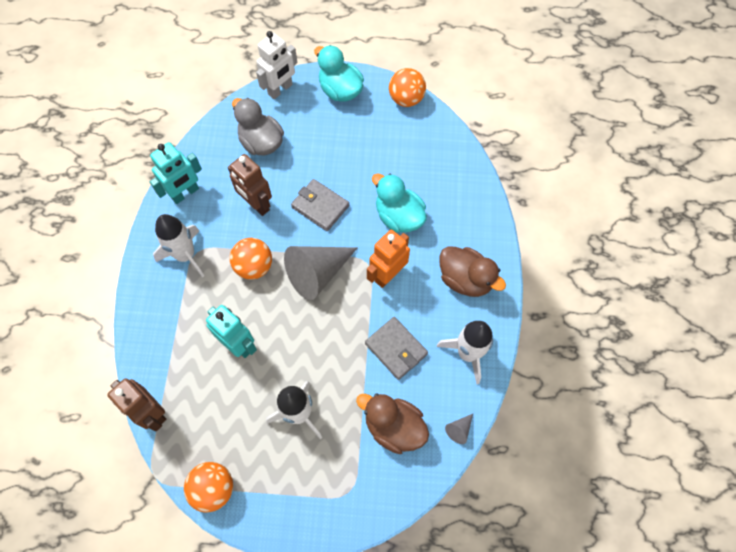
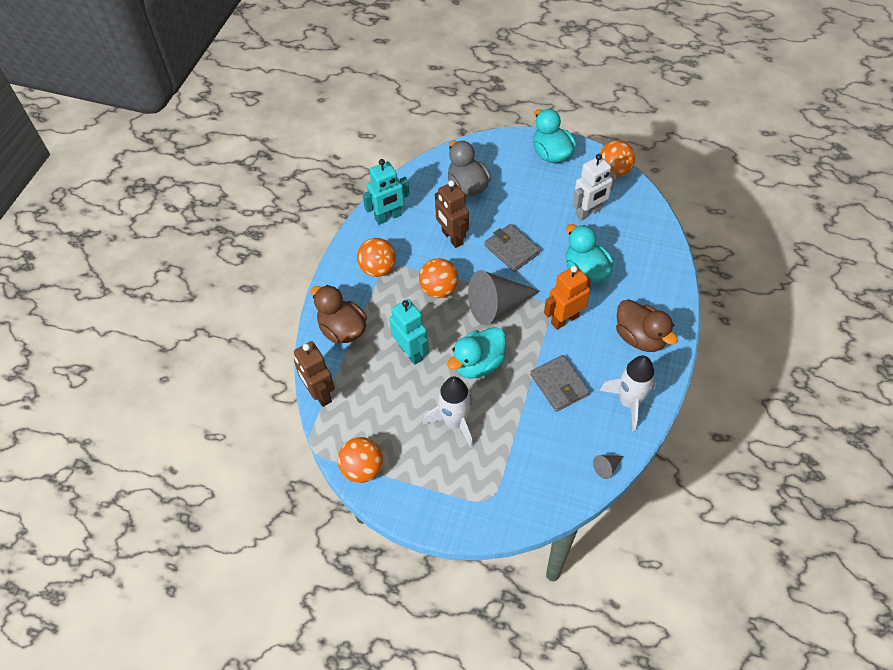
camera: 15 degrees right, 10 degrees down
white rocket [153,214,204,278] -> orange ball [357,238,396,277]
white robot [256,31,297,99] -> white robot moved to [572,154,616,221]
brown duck [356,393,429,454] -> brown duck moved to [310,285,367,344]
none -> turquoise duck [447,327,506,379]

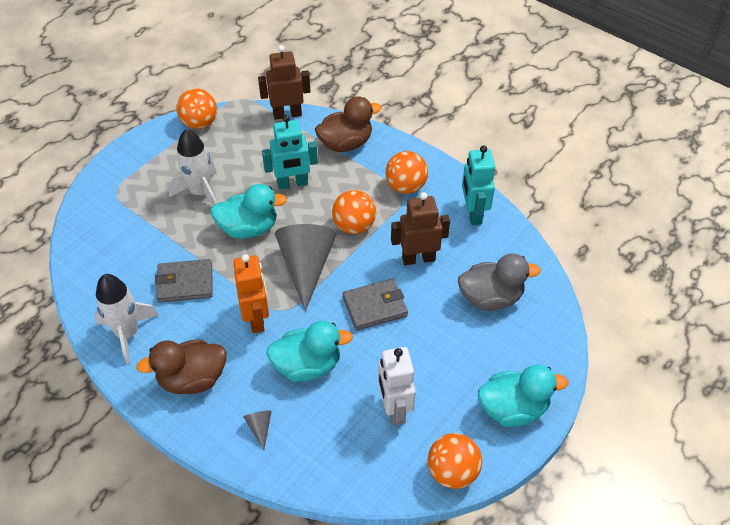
camera: 110 degrees right, 5 degrees down
turquoise duck [447,327,506,379] -> turquoise duck turned 105 degrees clockwise [210,184,287,239]
grey cone [593,455,623,479] -> grey cone moved to [243,410,272,450]

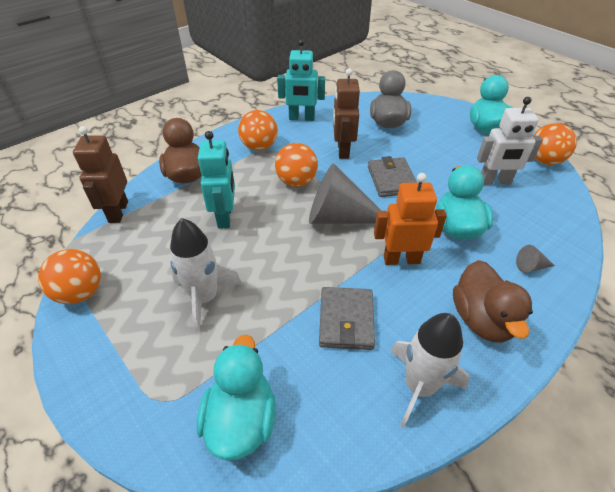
camera: 80 degrees left, 5 degrees down
turquoise duck [210,184,287,239] -> turquoise duck moved to [197,335,276,461]

